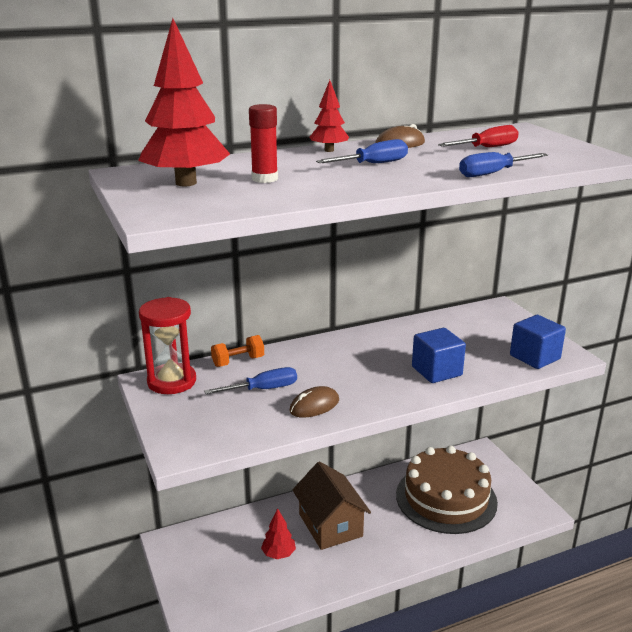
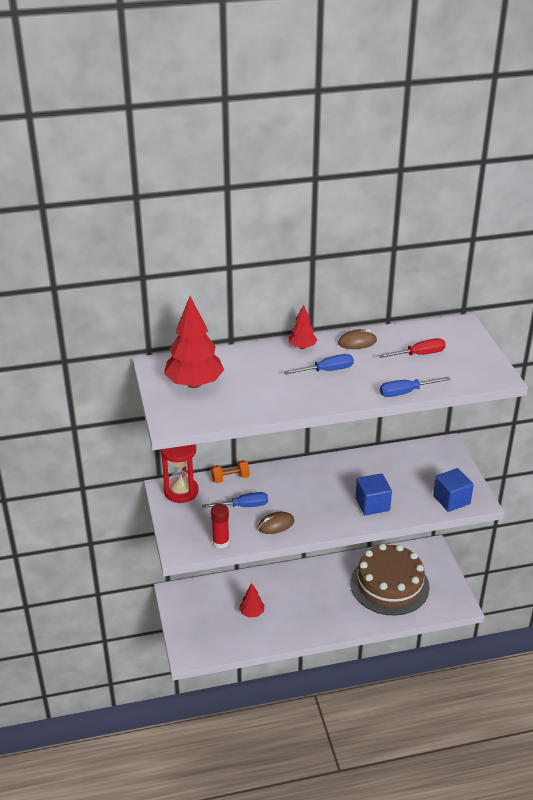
camera: 10 degrees right, 10 degrees up
red glue stick [249,104,278,183] -> red glue stick moved to [211,504,229,548]
brown house [292,461,371,550] -> none

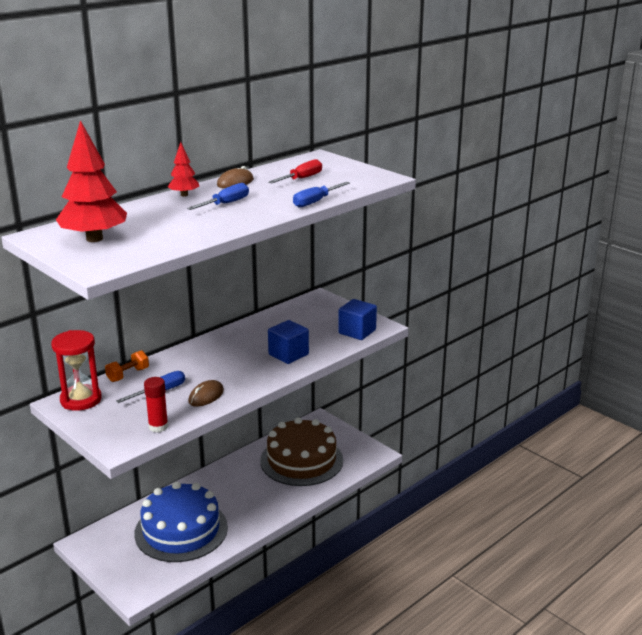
camera: 30 degrees left, 10 degrees down
red tree [239,583,264,618] -> blue cake [134,482,228,562]

